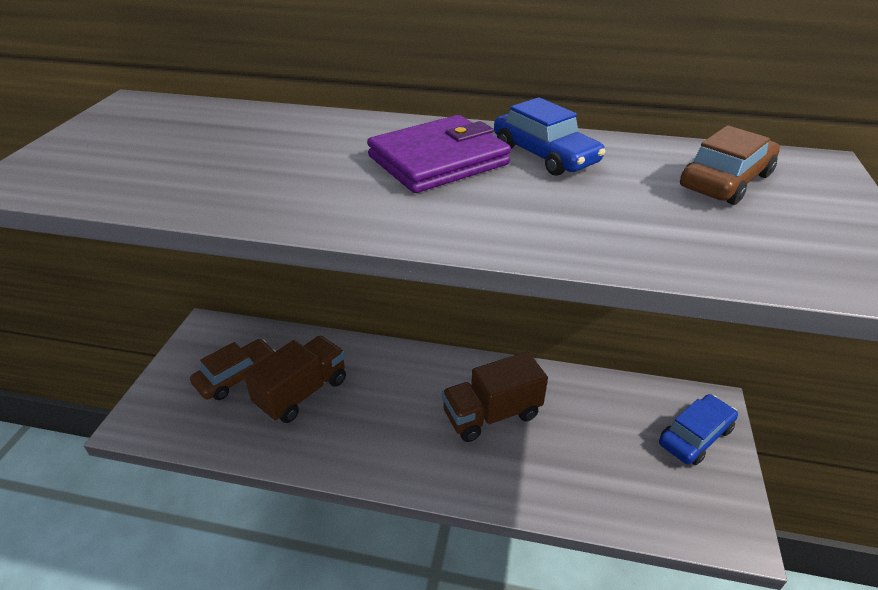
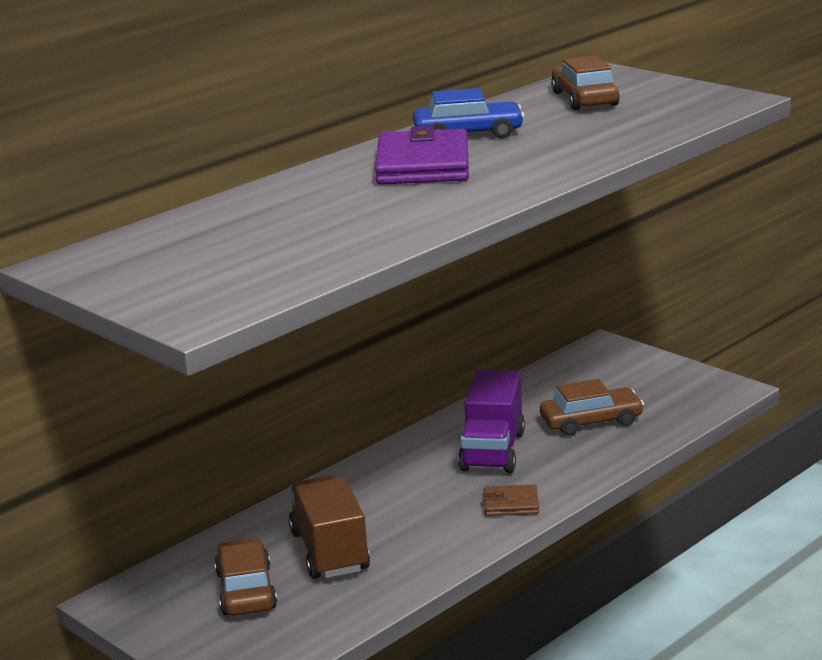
camera: 55 degrees left, 15 degrees down
brown truck [442,351,548,442] -> purple truck [458,370,525,473]
blue car [659,394,738,465] -> none
none -> brown wallet [483,485,539,516]
none -> brown car [540,379,644,436]

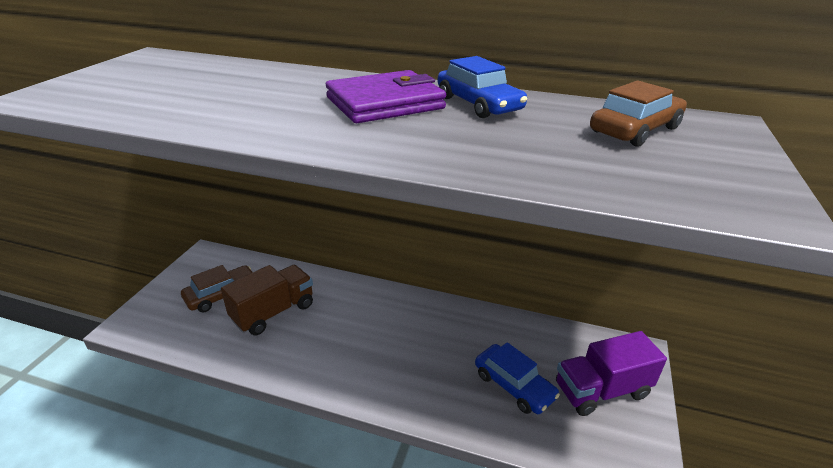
camera: 60 degrees right, 10 degrees up
purple truck [458,370,525,473] -> purple truck moved to [556,331,667,416]
brown wallet [483,485,539,516] -> none
brown car [540,379,644,436] -> blue car [475,342,560,414]

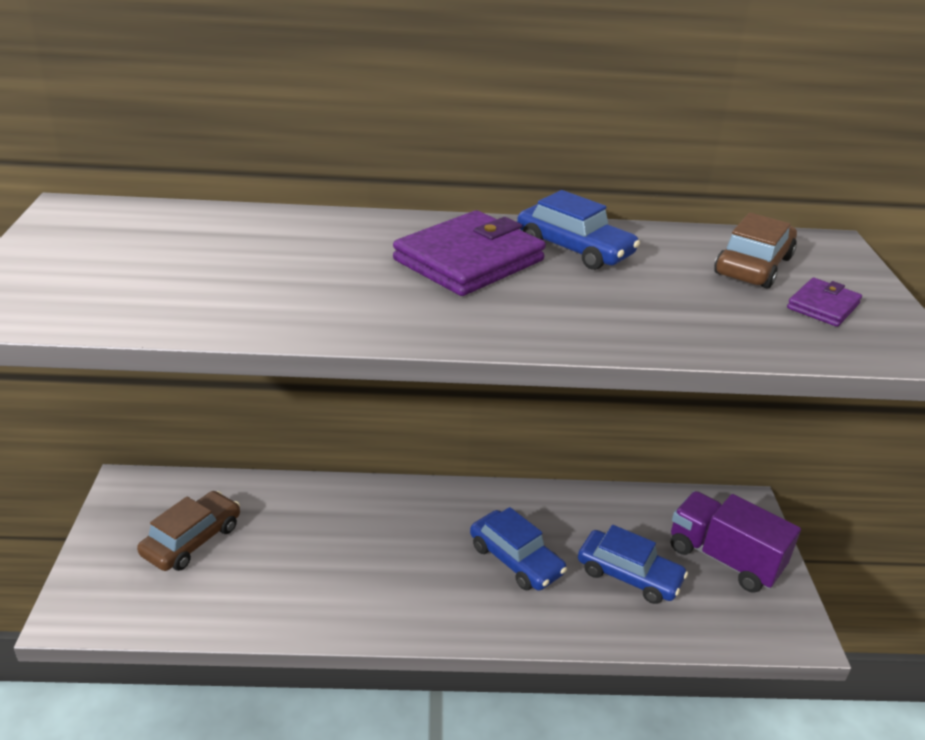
camera: 20 degrees left, 0 degrees up
brown truck [221,265,313,335] -> none
purple truck [556,331,667,416] -> purple truck turned 75 degrees clockwise [671,491,801,593]
none -> blue car [470,507,567,591]
none -> purple wallet [787,278,862,327]

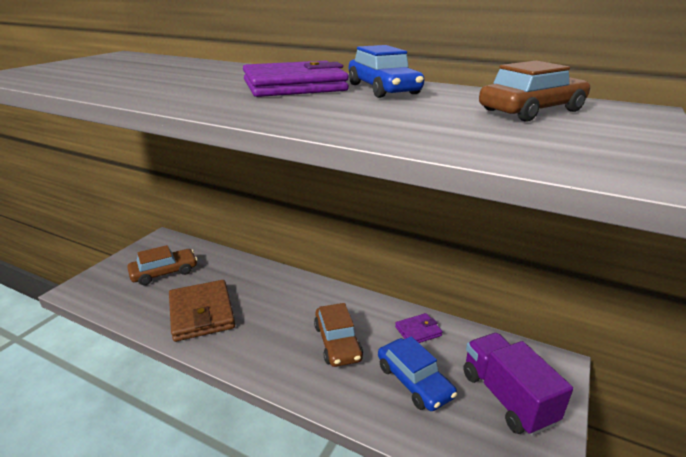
camera: 30 degrees right, 5 degrees down
blue car [470,507,567,591] -> brown car [314,303,363,367]
purple wallet [787,278,862,327] -> purple wallet moved to [395,313,443,343]
none -> brown wallet [169,280,235,342]

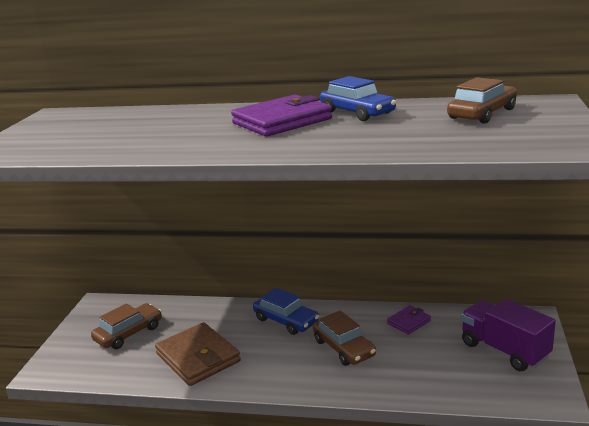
camera: 15 degrees left, 5 degrees down
blue car [378,336,457,411] -> blue car moved to [253,287,319,335]

